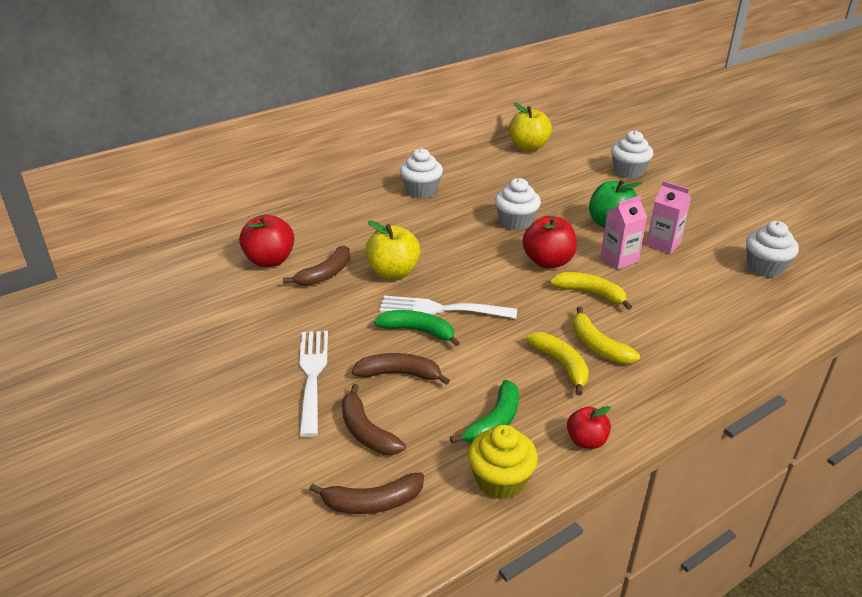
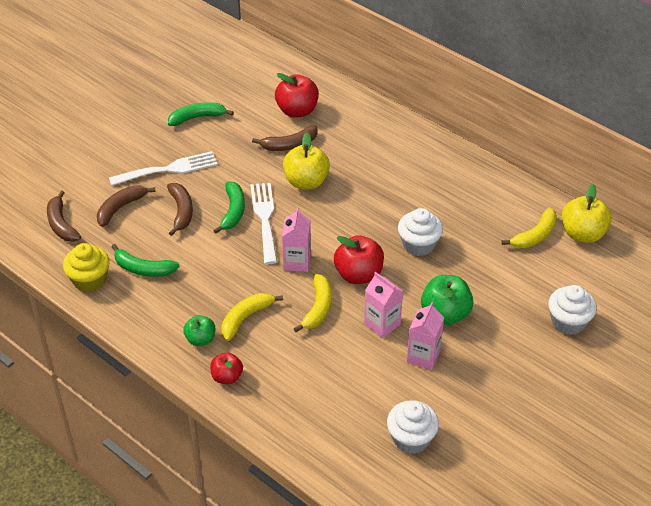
camera: 75 degrees right, 10 degrees up
brown banana [283,246,350,286] -> brown banana turned 45 degrees counterclockwise [252,126,318,151]
white cupcake [400,148,443,198] -> none
yellow banana [525,332,589,396] -> yellow banana moved to [501,207,557,248]
red apple [567,406,611,449] -> red apple moved to [210,352,243,384]
none -> green banana [168,102,234,126]
none -> green apple [183,315,215,346]
none -> pink carton [282,208,311,272]

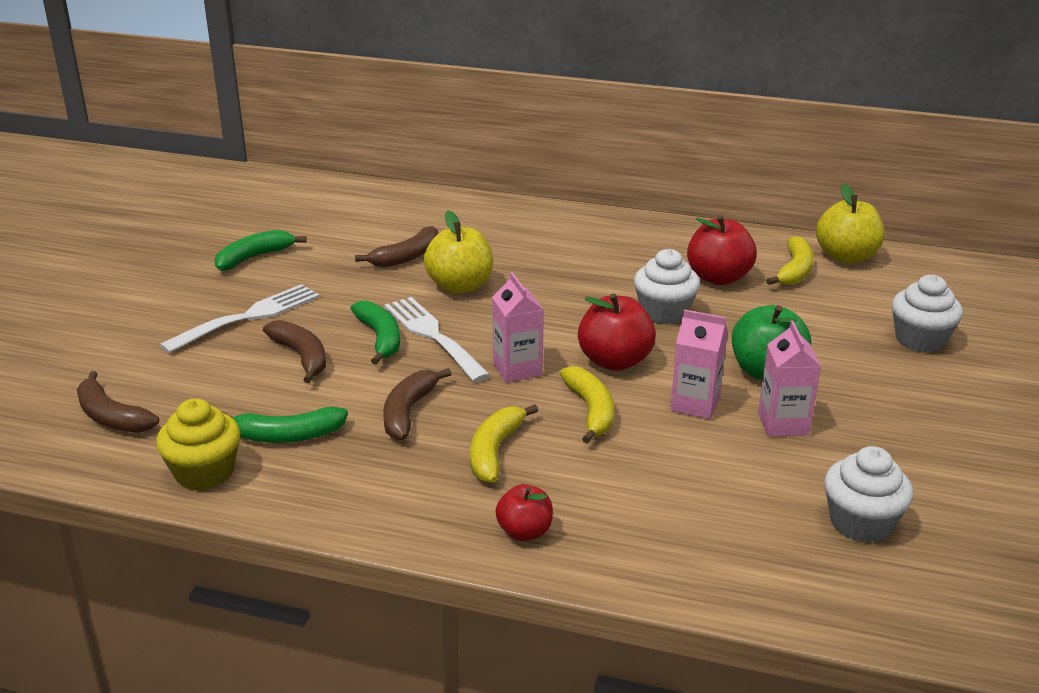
camera: 25 degrees left, 15 degrees down
brown banana [97,185,156,227] -> brown banana moved to [383,368,452,440]
green apple [183,315,215,346] -> none
red apple [275,73,319,118] -> red apple moved to [687,215,757,285]

